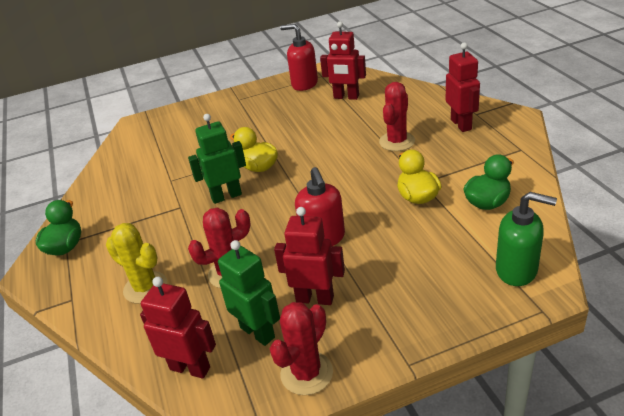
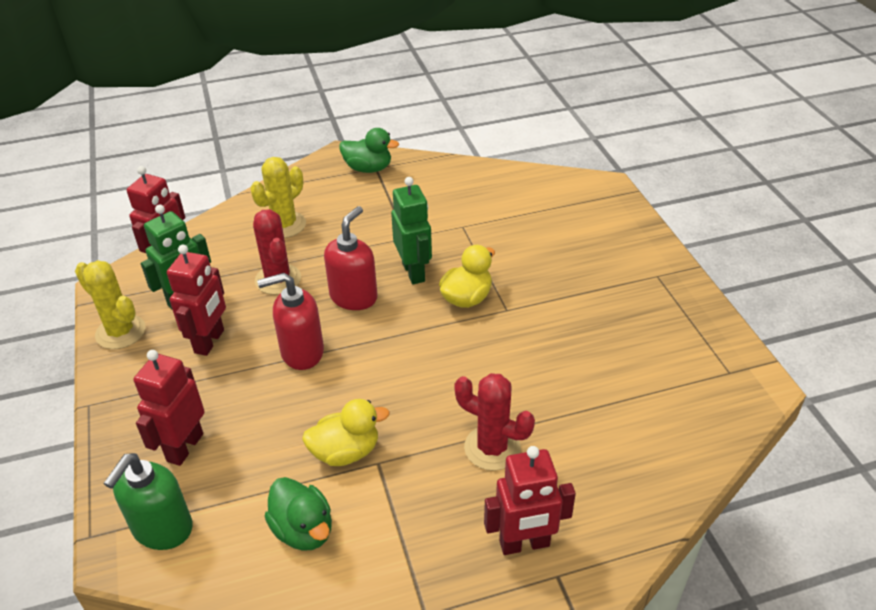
camera: 90 degrees right, 5 degrees up
red cactus [270,302,333,395] -> yellow cactus [75,260,145,349]
red soap dispenser [280,24,318,91] -> red soap dispenser moved to [324,206,378,310]
red robot [320,21,366,100] -> red robot moved to [134,350,205,466]

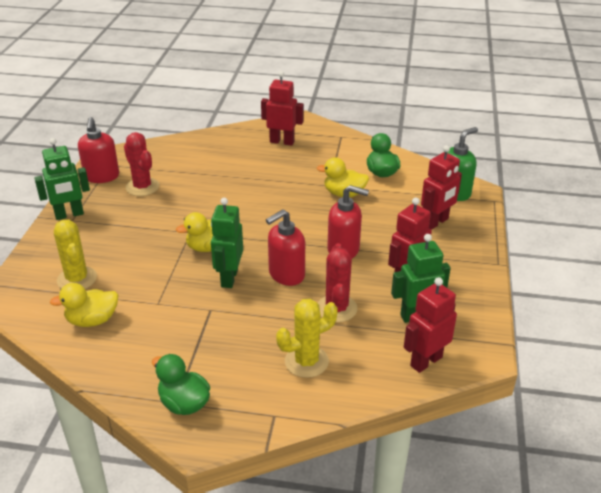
camera: 155 degrees left, 5 degrees down
yellow cactus [75,260,145,349] -> yellow cactus moved to [54,220,97,289]
red cactus [454,373,535,471] -> red cactus moved to [124,132,159,196]
none -> green robot [34,138,90,220]
none -> yellow duck [50,283,118,327]
none -> red soap dispenser [78,117,119,183]

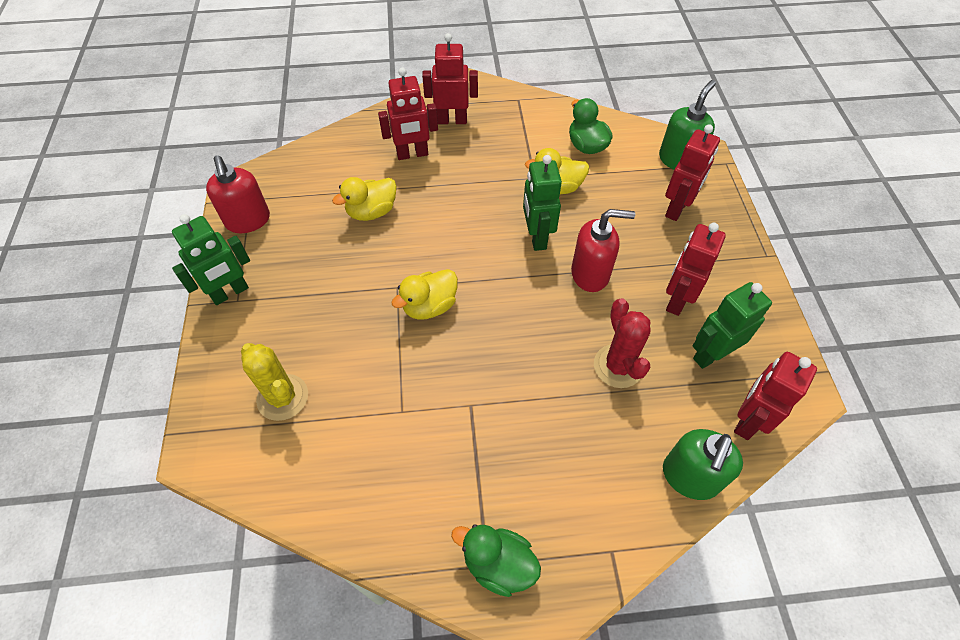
camera: 15 degrees left, 20 degrees up
yellow duck [50,283,118,327] -> yellow duck moved to [332,177,397,221]
red cactus [124,132,159,196] -> none
green robot [211,198,243,288] -> green robot moved to [523,155,562,251]
red soap dispenser [266,209,305,286] -> none
yellow cactus [276,299,338,378] -> none
none -> red robot [378,68,438,160]
none -> green soap dispenser [663,429,743,500]

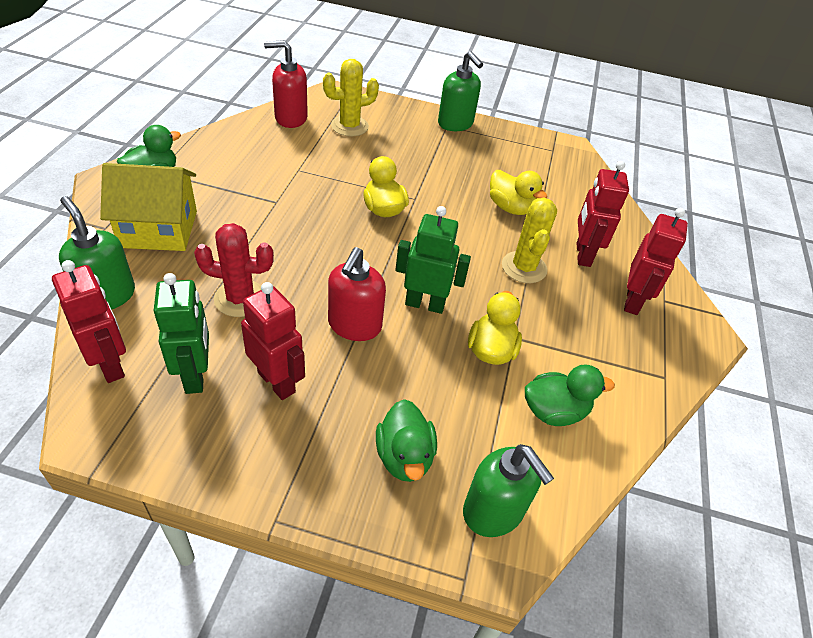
camera: 105 degrees right, 10 degrees down
green robot [172,214,250,305] -> green soap dispenser [438,51,483,131]
red soap dispenser [206,156,270,233] -> red soap dispenser moved to [264,40,308,128]
yellow duck [332,177,397,221] -> yellow duck turned 150 degrees clockwise [490,170,547,215]
red robot [665,124,720,221] -> green duck [376,399,437,482]
none -> yellow house [100,163,197,251]
none -> yellow cactus [502,198,557,283]

